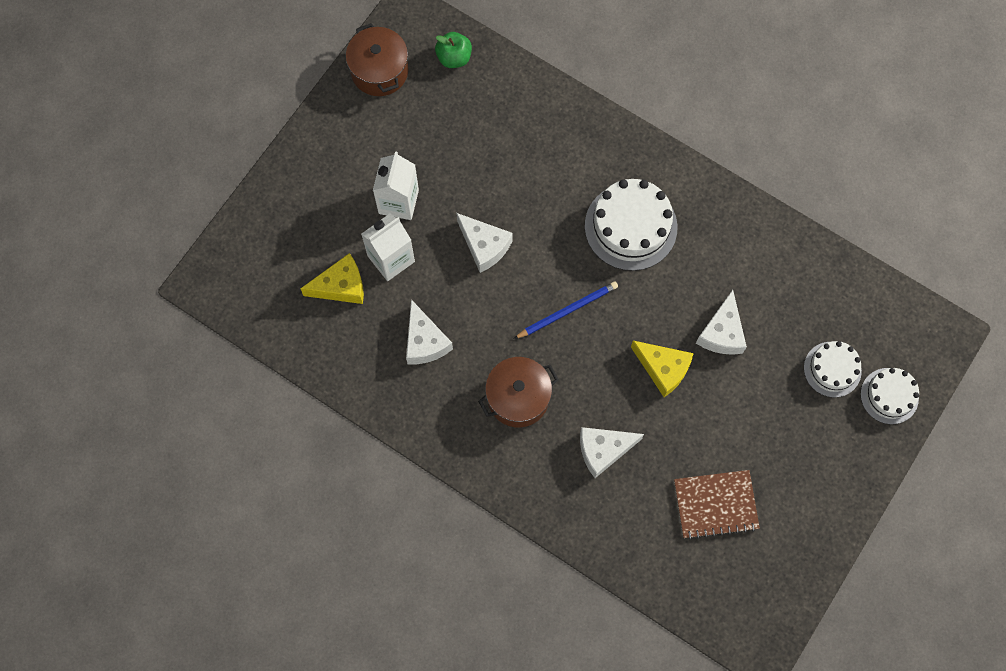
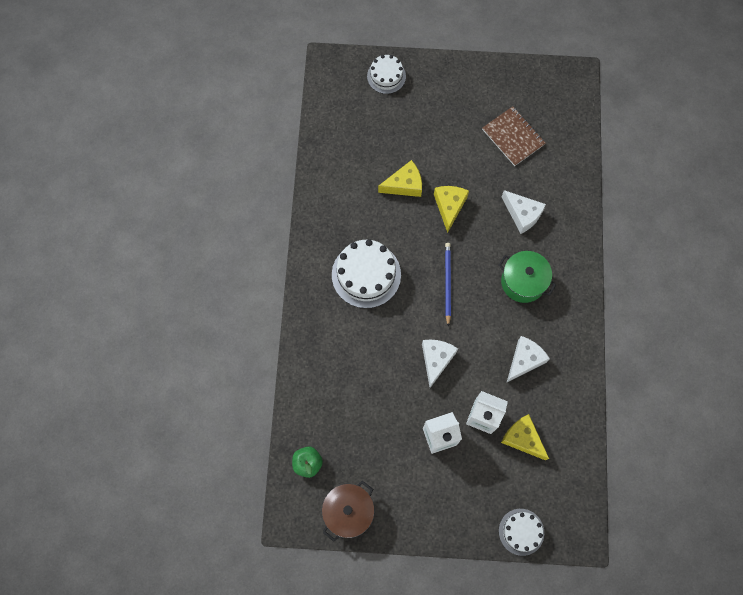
camera: 120 degrees left, 0 degrees up
brown pot [478,357,559,427] -> green pot [498,251,556,303]
blue pencil [514,282,618,339] -> blue pencil turned 60 degrees clockwise [445,243,451,327]
white cheese [696,290,747,355] -> yellow cheese [378,160,422,197]
white cake [804,341,862,398] -> white cake moved to [499,509,544,556]

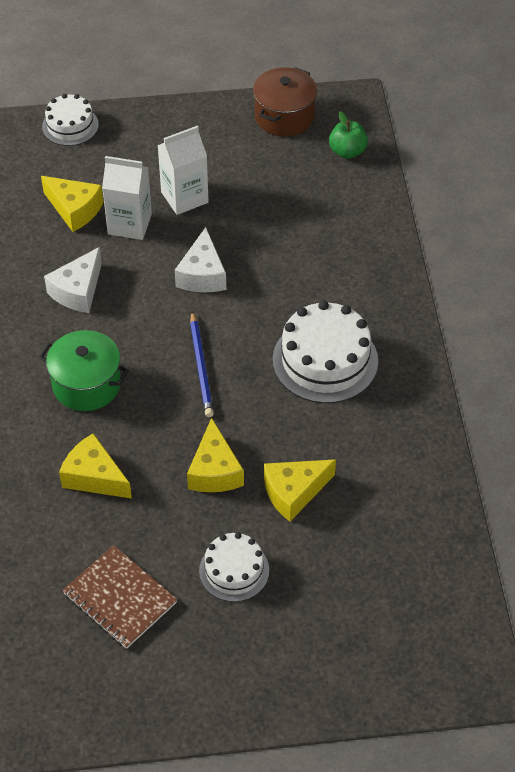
camera: 170 degrees right, 20 degrees down
white cake [367,55,406,94] -> white cake moved to [199,532,269,602]
white cheese [502,190,546,234] -> yellow cheese [59,433,132,499]

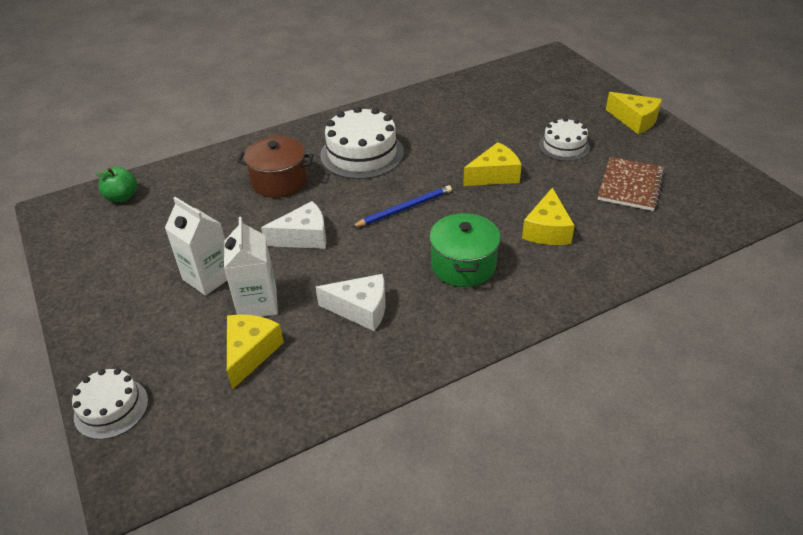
camera: 110 degrees left, 10 degrees down
brown pot [253,67,317,136] -> brown pot moved to [237,136,313,198]
yellow cheese [264,459,336,522] -> yellow cheese moved to [606,92,662,134]

